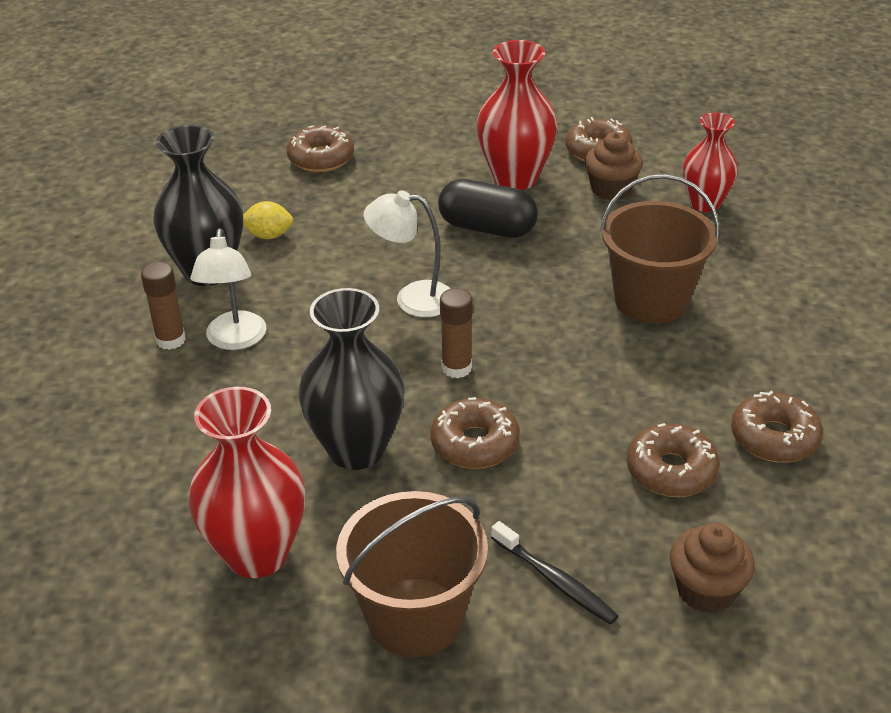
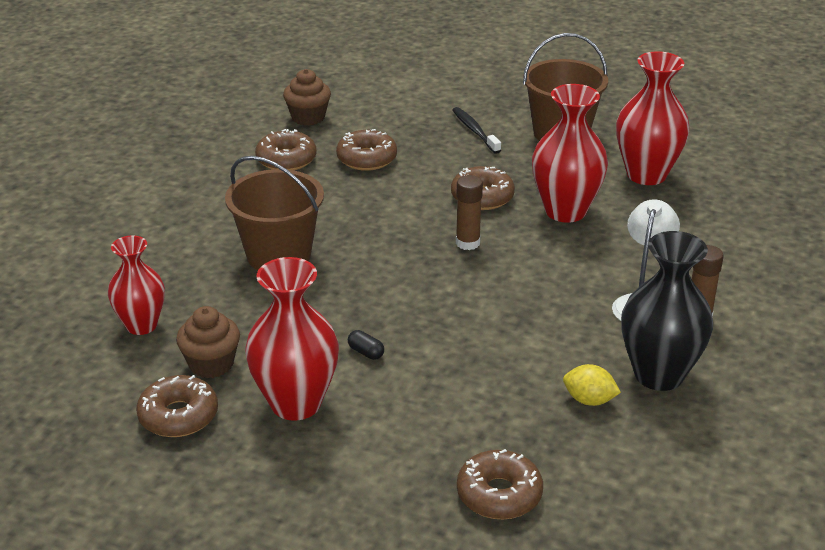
camera: 160 degrees left, 5 degrees down
black vase [298,288,404,470] -> red vase [532,84,608,223]
white lamp [364,190,451,317] -> none
black capsule [438,179,538,238] -> black capsule [348,330,384,360], size x0.40
brown cupcake [670,523,755,613] -> brown cupcake moved to [283,69,331,126]

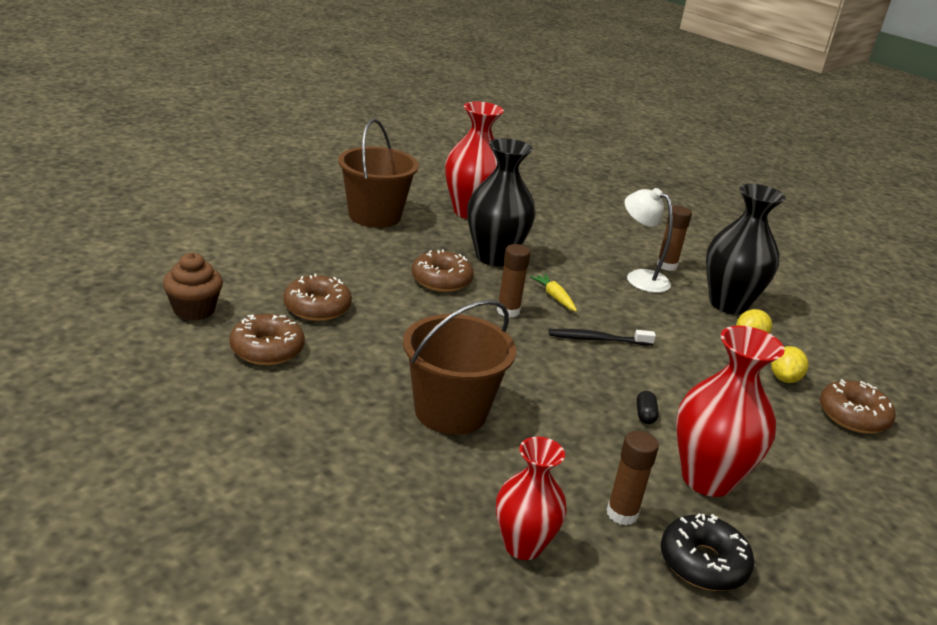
camera: 70 degrees left, 5 degrees down
brown donut [136,375,218,437] -> black donut [661,513,754,591]
brown cupcake [176,306,240,378] -> brown glue stick [607,431,659,526]
black capsule [348,330,384,360] -> black capsule turned 60 degrees counterclockwise [636,391,659,424]
black toothbrush [452,107,501,154] -> black toothbrush moved to [549,329,656,346]
red vase [532,84,608,223] -> black vase [467,138,535,266]
none -> yellow carrot [530,274,577,311]
none -> yellow lemon [771,346,808,383]

